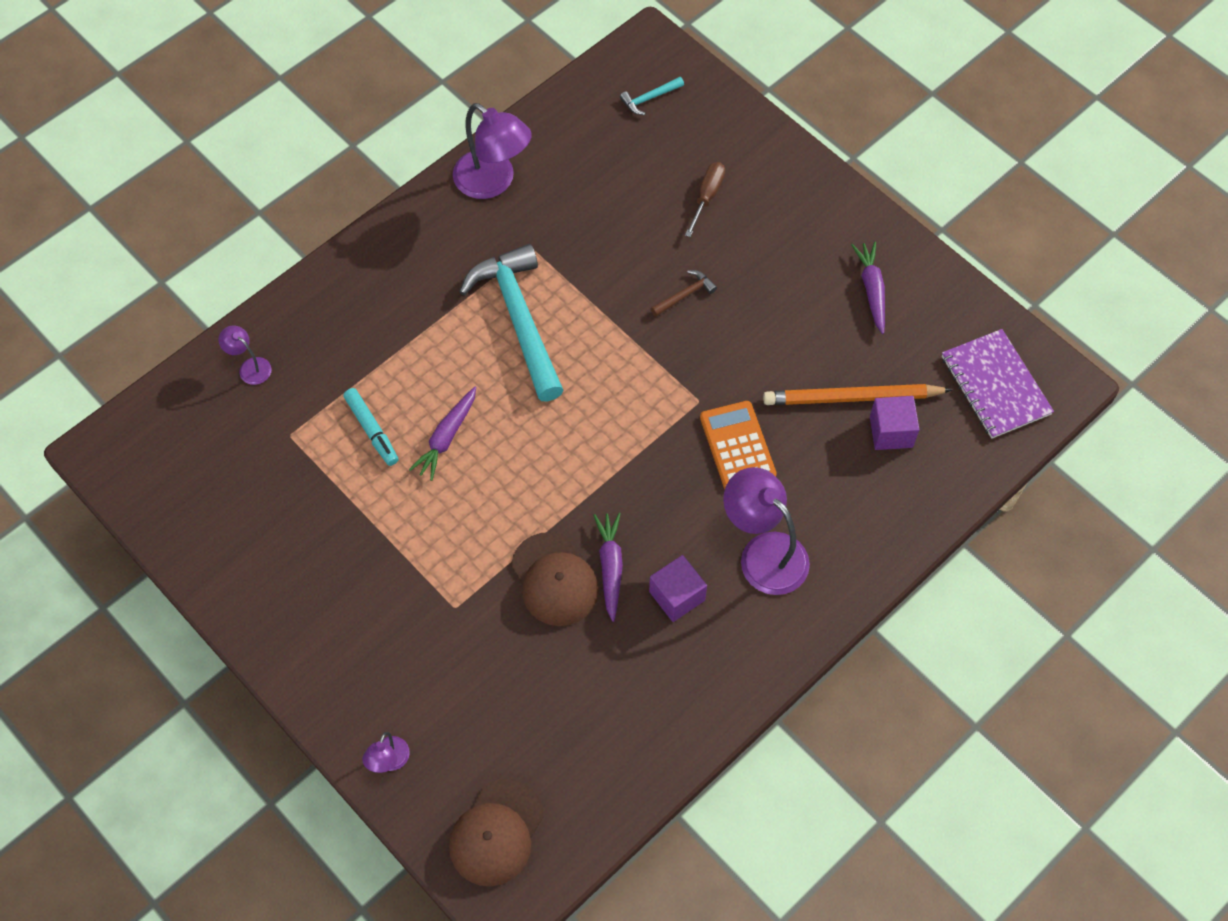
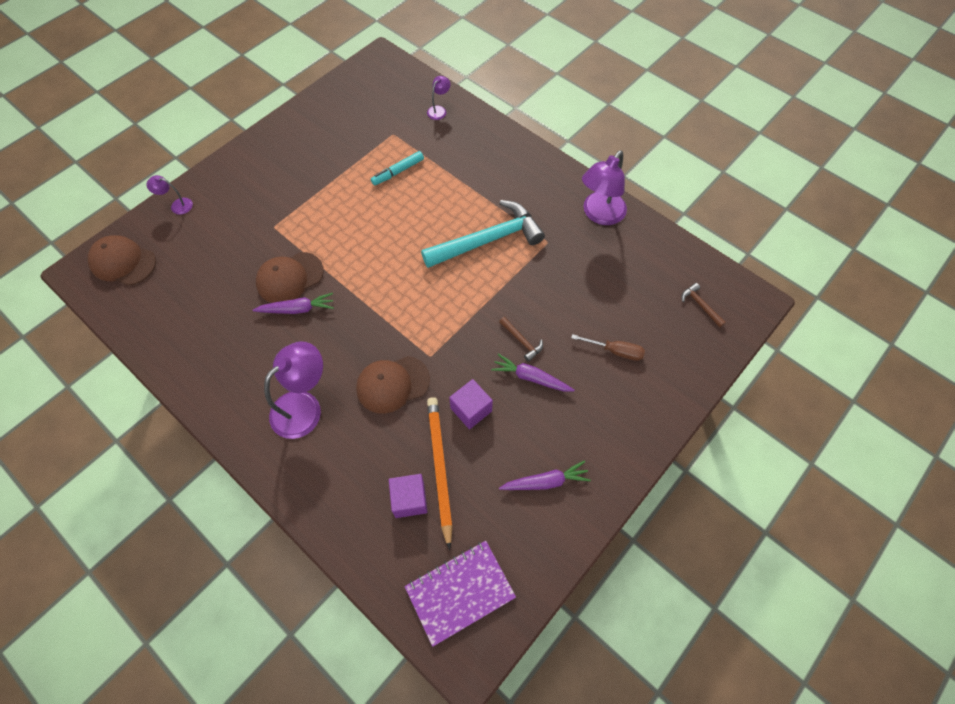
camera: 85 degrees right, 0 degrees up
purple carrot [409,386,476,481] -> purple carrot moved to [491,354,575,392]
turquoise hammer [620,77,684,115] -> brown hammer [681,283,726,327]
purple cube [649,555,707,622] -> purple cube moved to [449,379,493,429]
orange calculator [700,401,777,489] -> brown cap [356,356,430,414]

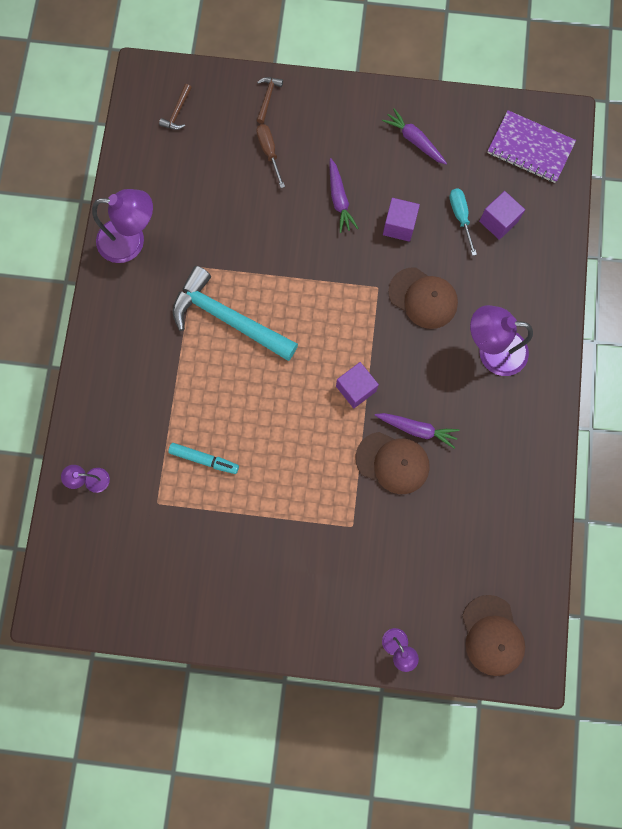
camera: 125 degrees left, 15 degrees up
purple carrot [252,293,334,314] -> purple carrot turned 150 degrees clockwise [375,413,460,448]
orange pencil [427,397,453,550] -> turquoise screwdriver [450,188,477,256]
brown hammer [499,317,543,362] -> brown hammer moved to [257,77,283,124]
none -> purple cube [336,362,379,408]

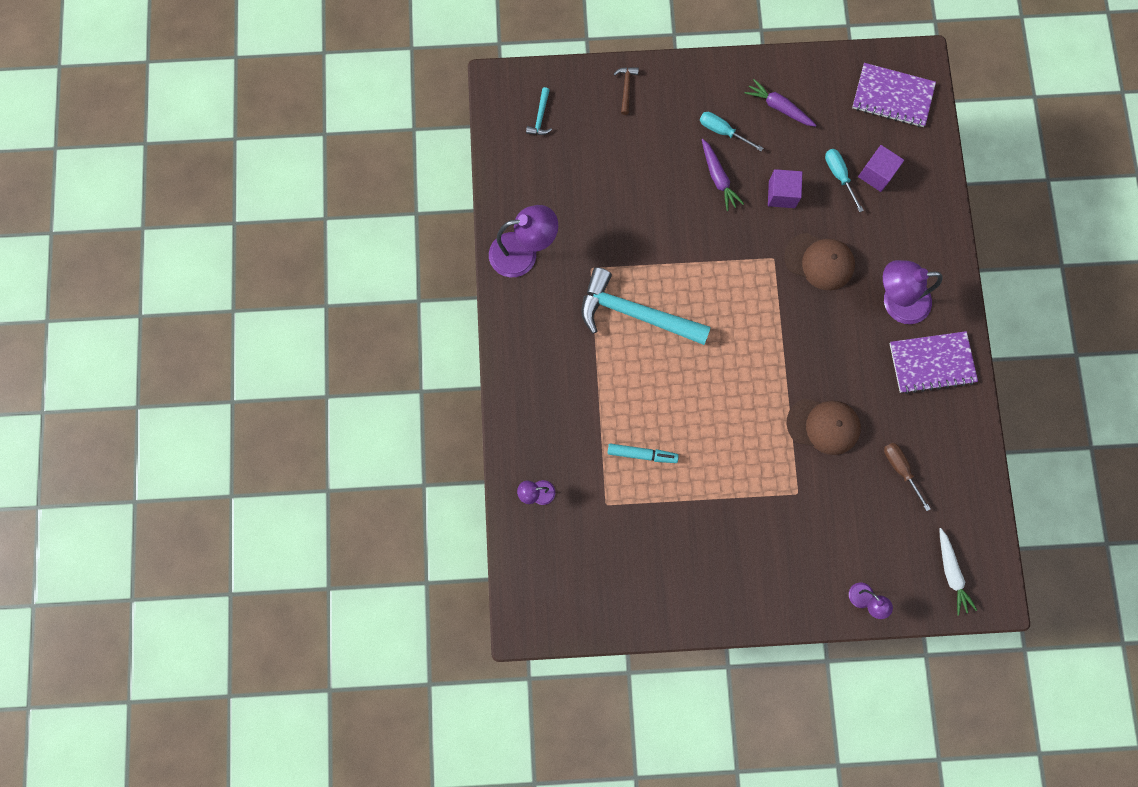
camera: 10 degrees left, 0 degrees up
brown hammer [159,84,192,130] -> turquoise hammer [526,87,552,135]
brown screwdriver [256,124,285,188] -> brown screwdriver moved to [884,443,931,511]
purple cube [336,362,379,408] -> none
purple carrot [375,413,460,448] -> none
brown cap [462,595,525,676] -> white carrot [939,528,977,615]
none -> turquoise screwdriver [700,112,763,152]
none -> purple notebook [890,331,978,394]

